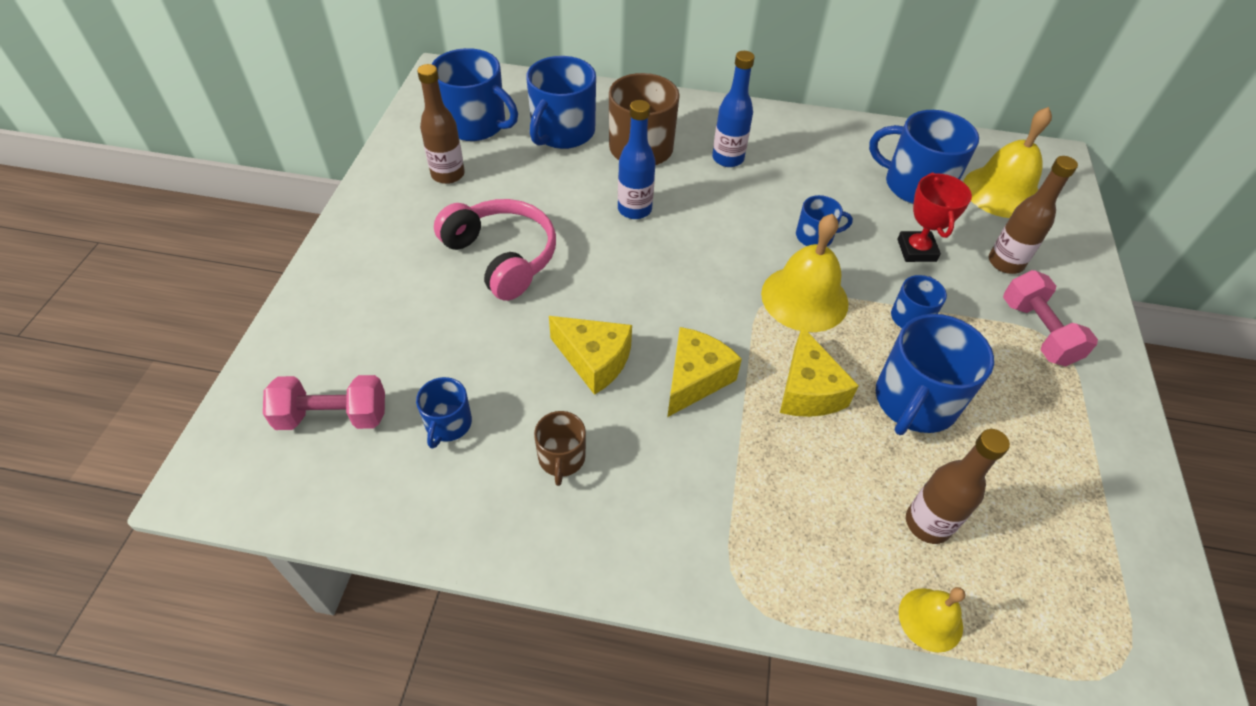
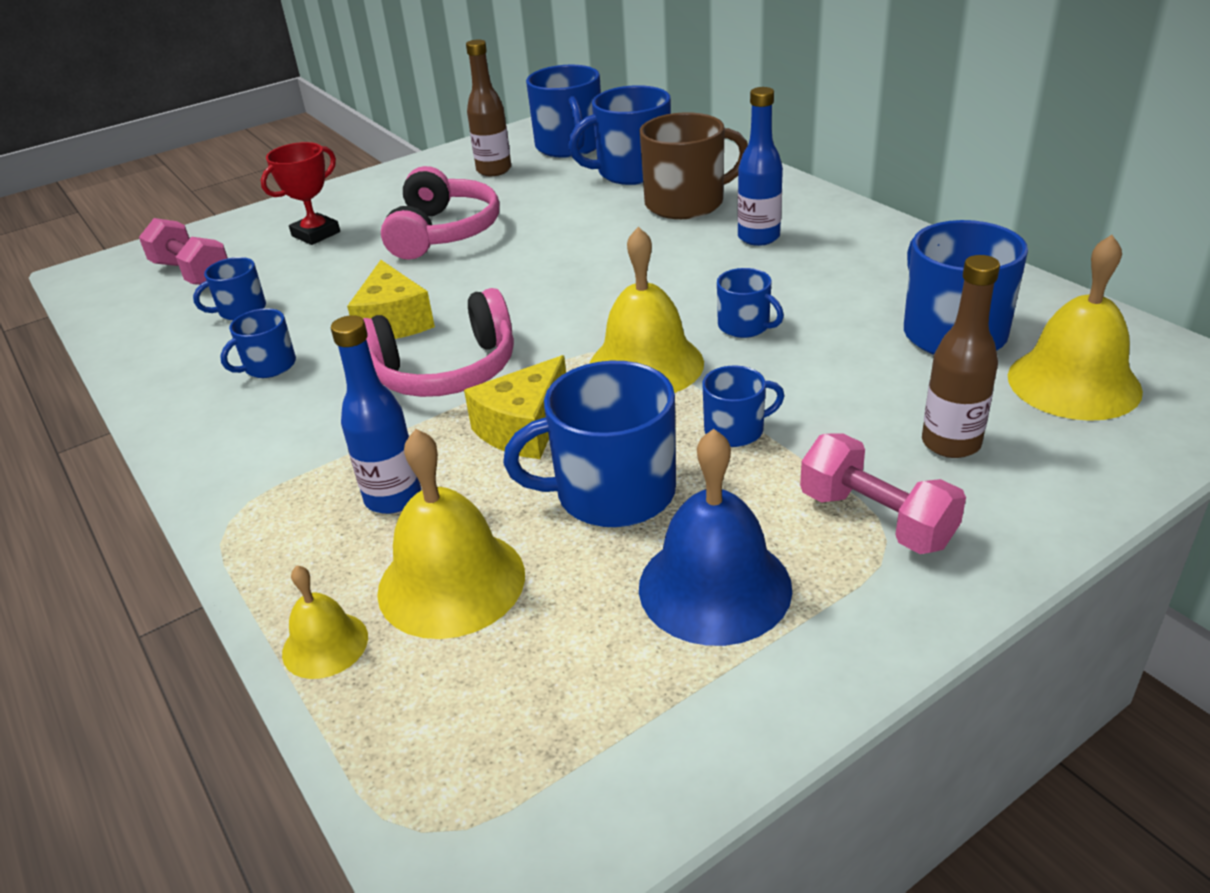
camera: 50 degrees right, 15 degrees down
brown mug [534,411,586,486] -> blue mug [220,308,296,378]
blue bottle [618,100,656,219] -> blue bottle moved to [331,315,421,514]
yellow cheese [667,327,742,417] -> pink headphones [362,288,514,397]
red trophy [897,173,972,262] -> red trophy moved to [261,142,340,245]
brown bottle [906,429,1010,544] -> yellow bell [377,429,525,639]
pink dumbbell [1003,270,1098,366] -> pink dumbbell turned 75 degrees counterclockwise [800,434,966,554]
none -> blue bell [639,429,792,646]

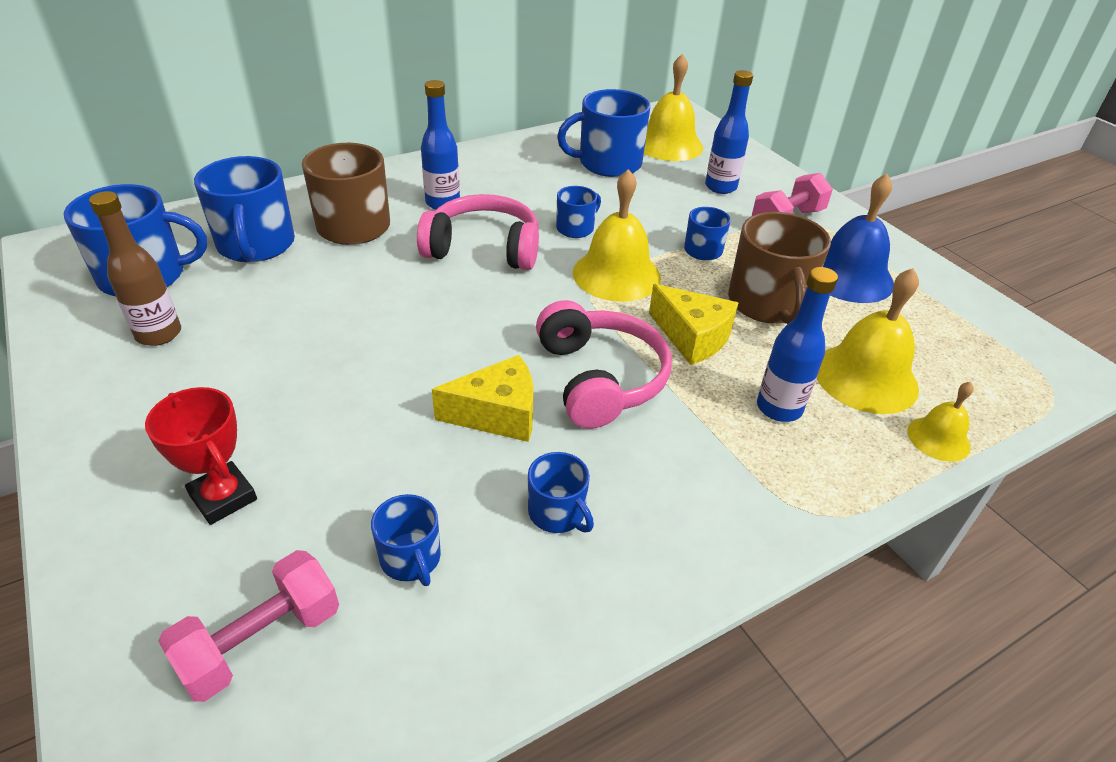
camera: 90 degrees left, 5 degrees up
pink headphones [381,166,499,260] -> pink headphones moved to [417,194,539,270]
blue mug [503,361,676,528] -> brown mug [728,212,831,324]
brown bottle [922,255,1000,458] -> blue bottle [705,70,753,194]

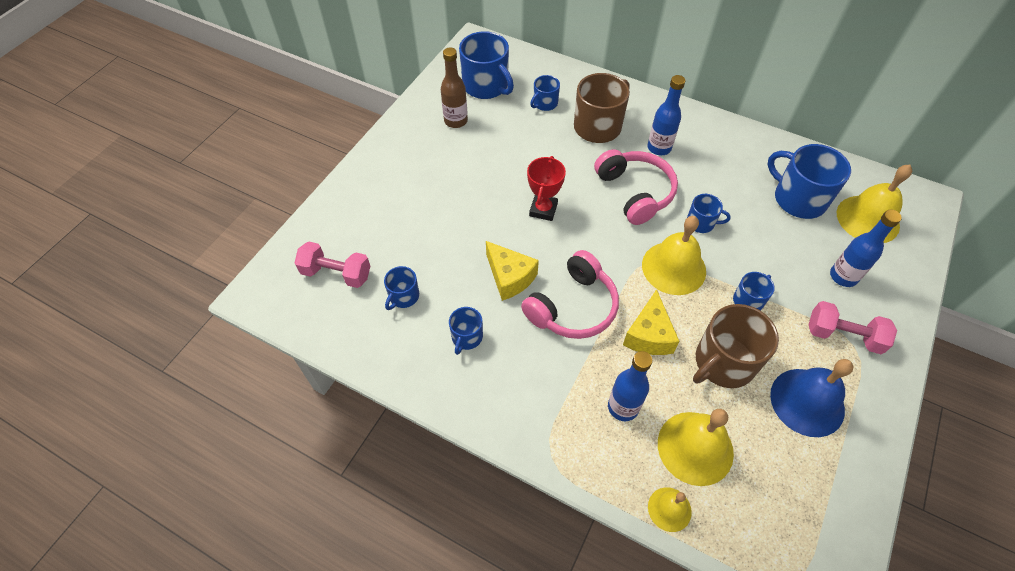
camera: 60 degrees right, 15 degrees up
red trophy [145,387,257,525] -> red trophy moved to [527,156,566,221]
blue mug [194,156,295,262] -> blue mug [530,75,560,111], size x0.53

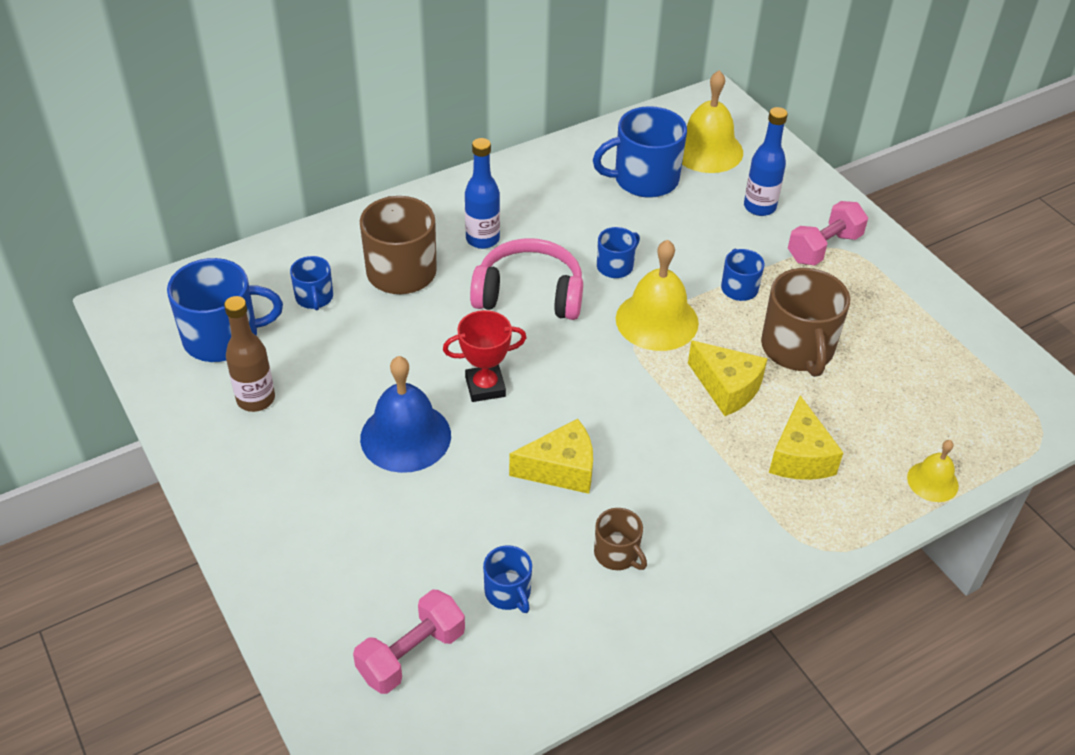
camera: 60 degrees left, 10 degrees down
blue mug [449,307,483,355] -> brown mug [594,508,647,570]
pink headphones [521,250,619,339] -> none
red trophy [527,156,566,221] -> red trophy turned 60 degrees counterclockwise [443,310,527,402]
blue bottle [608,351,652,421] -> yellow cheese [769,395,843,480]
yellow bell [658,409,734,486] -> none
blue bell [770,359,854,437] -> blue bell moved to [360,356,451,473]

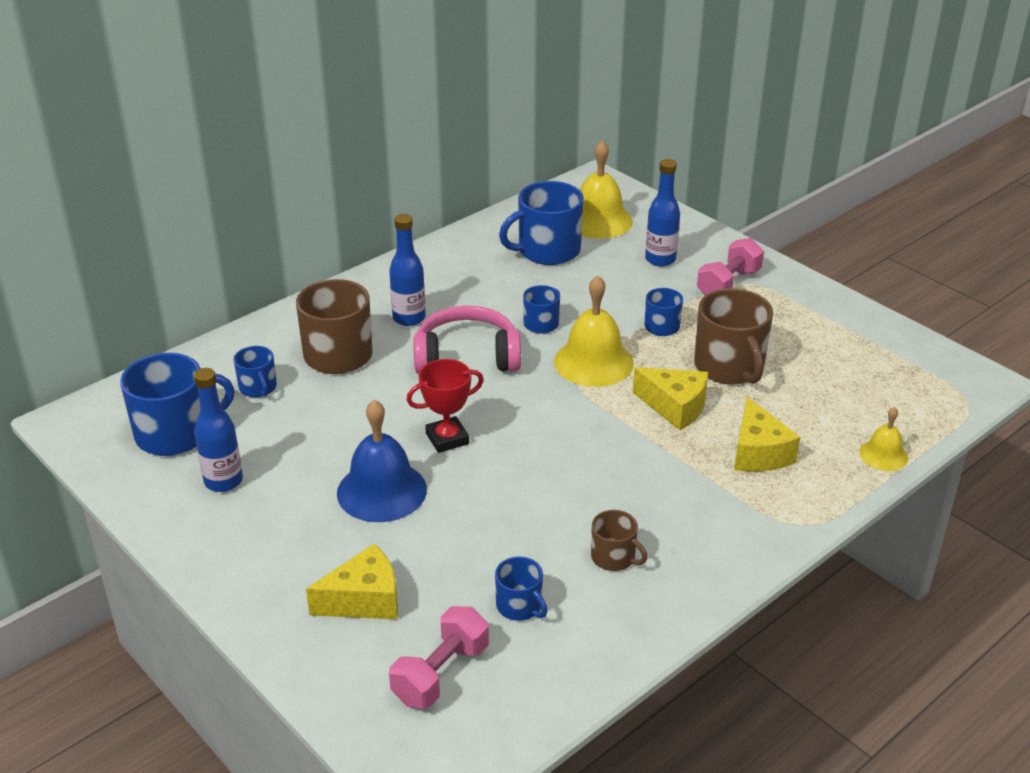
camera: 10 degrees left, 10 degrees down
brown bottle [224,296,275,412] -> blue bottle [194,368,243,492]
yellow cheese [509,419,593,494] -> yellow cheese moved to [306,544,398,619]

